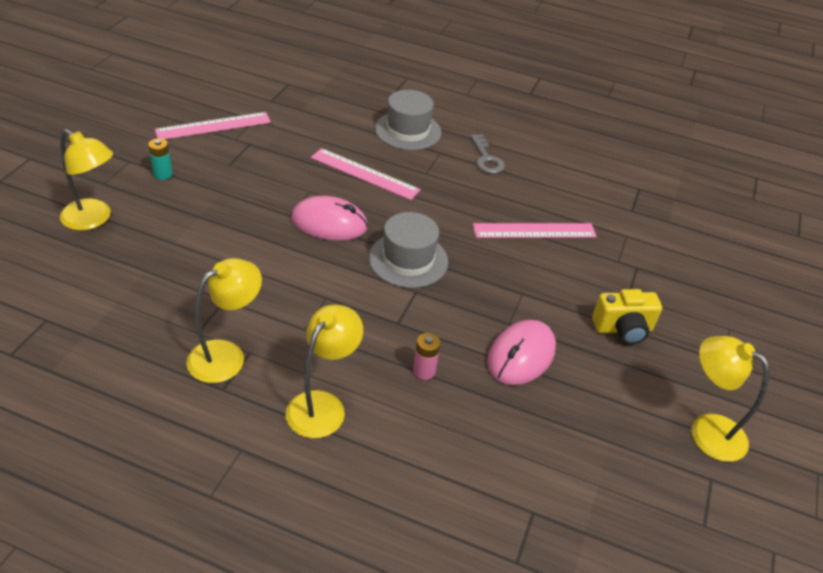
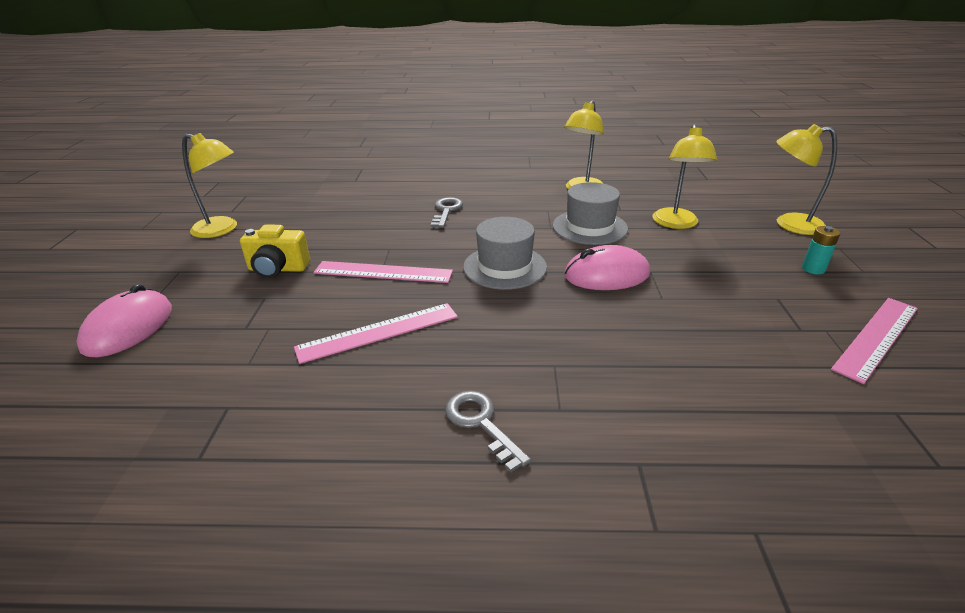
camera: 165 degrees right, 10 degrees down
yellow lamp [286,305,363,438] -> yellow lamp moved to [652,124,717,229]
pink ruler [311,148,421,200] -> pink ruler moved to [313,261,453,283]
grey hat [375,90,442,150] -> grey hat moved to [553,182,628,245]
pink battery [413,333,440,380] -> grey key [431,197,463,228]
pink mouse [487,320,556,385] -> pink mouse moved to [76,284,172,357]
yellow camera [592,289,662,345] -> yellow camera turned 150 degrees counterclockwise [240,225,310,278]

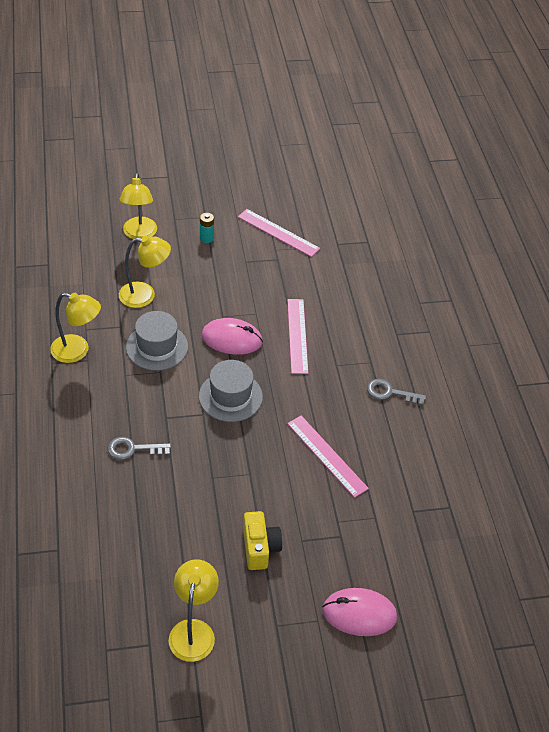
camera: 105 degrees left, 15 degrees up
pink ruler [313,261,453,283] -> pink ruler moved to [287,299,308,374]
grey key [445,391,531,473] -> grey key turned 60 degrees clockwise [367,379,426,405]
pink mouse [564,245,650,290] -> pink mouse turned 60 degrees counterclockwise [202,318,263,355]

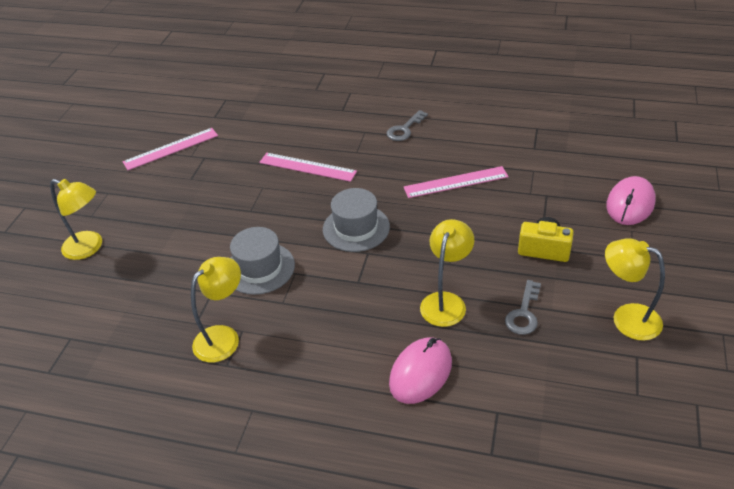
camera: 60 degrees left, 5 degrees down
grey key [108,437,171,460] -> grey key moved to [505,280,541,335]
yellow lamp [119,236,171,308] -> yellow lamp moved to [420,219,474,327]
turquoise battery [200,213,214,243] -> none
pink mouse [202,318,263,355] -> pink mouse moved to [389,338,452,404]

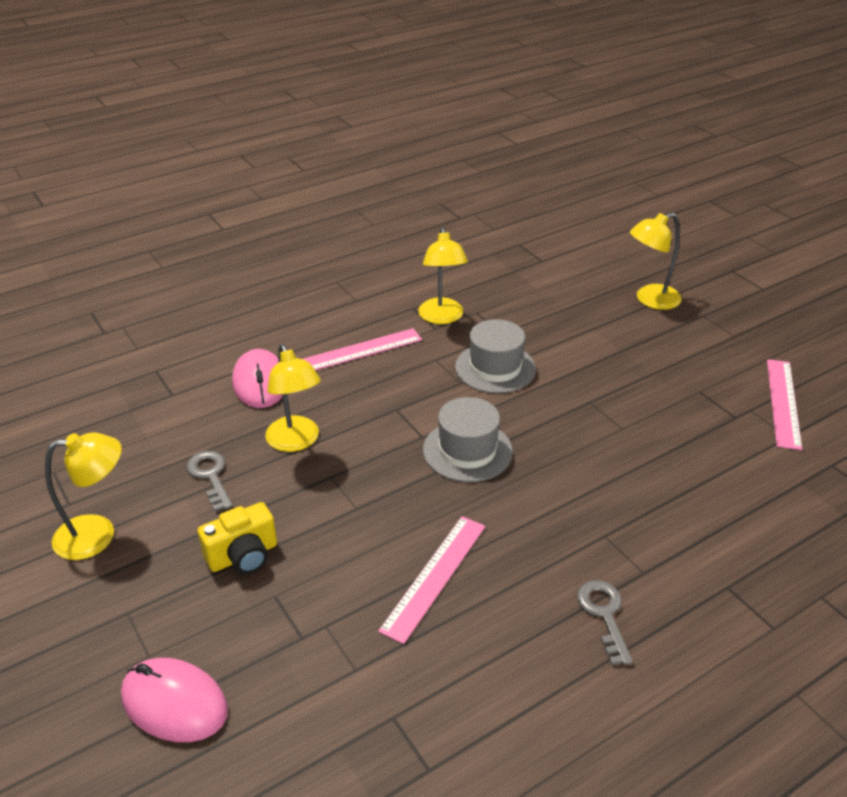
camera: 130 degrees right, 5 degrees down
pink ruler [259,153,357,182] -> pink ruler moved to [303,328,422,370]
pink mouse [606,176,656,225] -> pink mouse turned 45 degrees counterclockwise [121,658,228,742]

